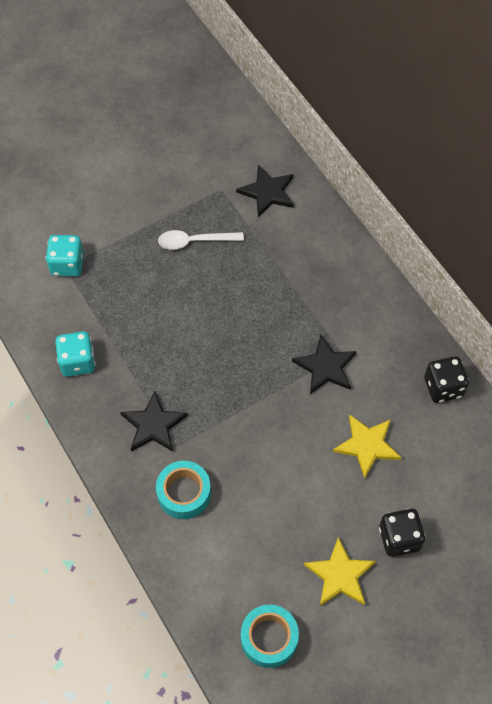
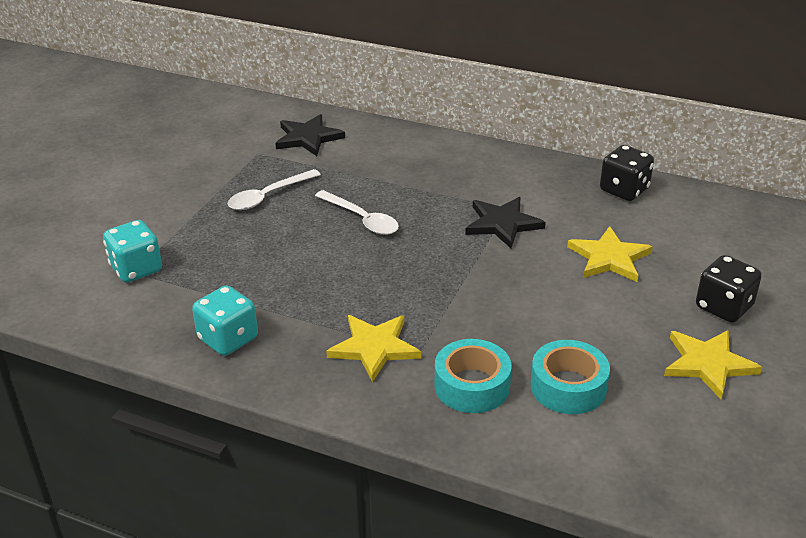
camera: 35 degrees left, 25 degrees down
black star [120,391,188,452] -> yellow star [326,315,421,382]
turquoise tape [241,605,299,668] -> turquoise tape moved to [531,340,610,414]
none -> white spoon [315,190,399,235]

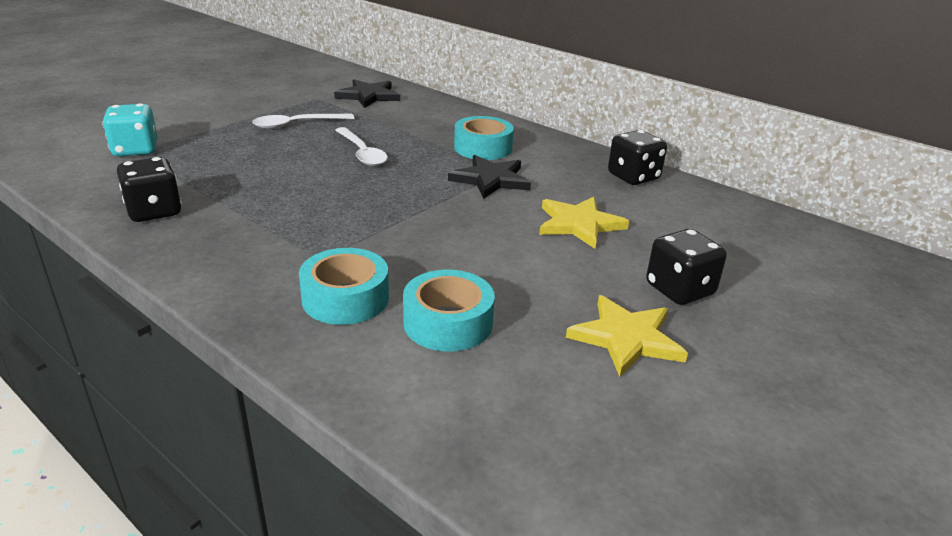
camera: 15 degrees right, 5 degrees down
turquoise dice [192,285,258,356] -> black dice [117,157,182,222]
yellow star [326,315,421,382] -> none
none -> turquoise tape [454,116,514,160]

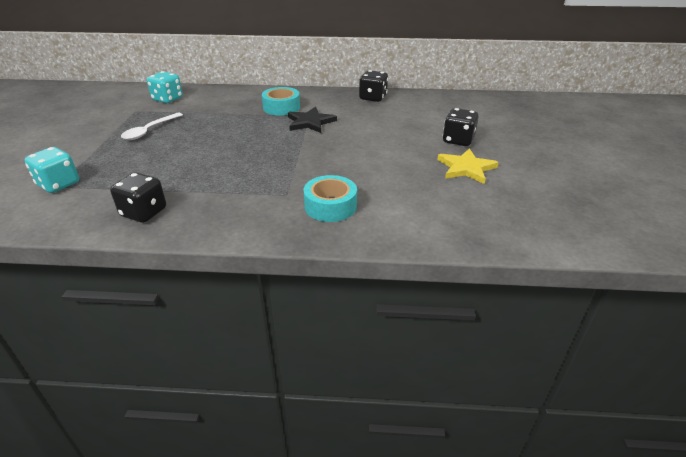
camera: 35 degrees left, 5 degrees up
black star [334,79,400,108] -> turquoise dice [147,71,183,103]
white spoon [335,127,388,166] -> none
turquoise tape [403,270,495,352] -> none
yellow star [539,197,629,249] -> none

